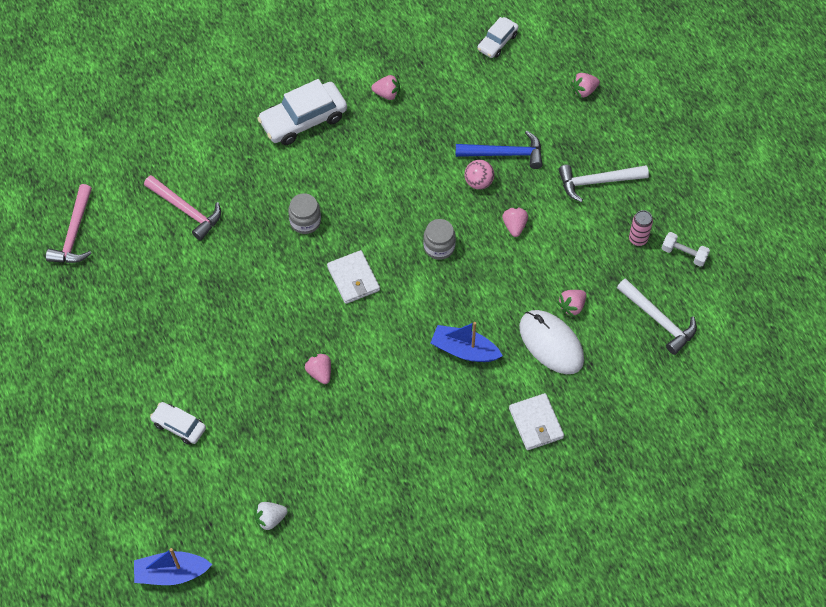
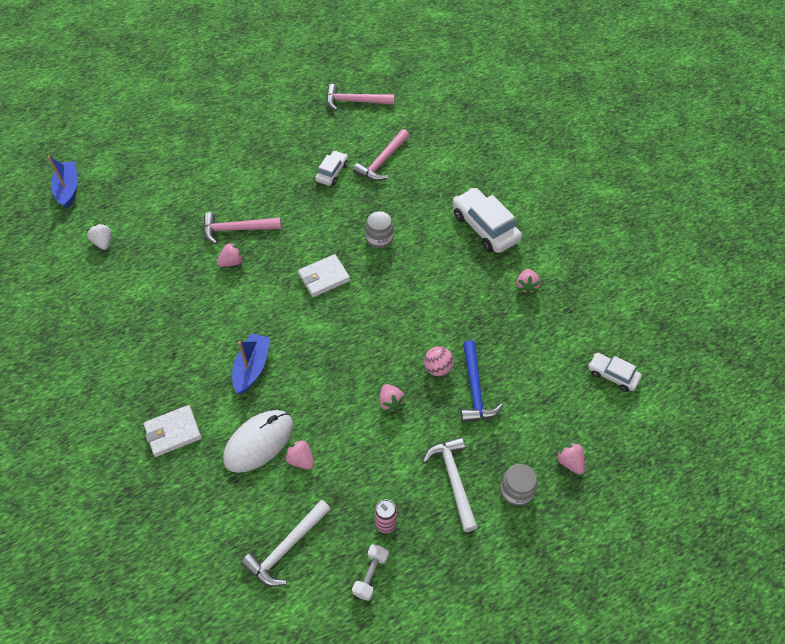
camera: 85 degrees right, 5 degrees down
white car [150,402,206,445] -> white car moved to [315,151,348,186]
grey jar [423,219,456,260] -> grey jar moved to [500,464,537,506]
pink strawberry [502,207,528,237] -> pink strawberry turned 75 degrees clockwise [379,384,405,412]
none -> pink hammer [203,212,281,244]

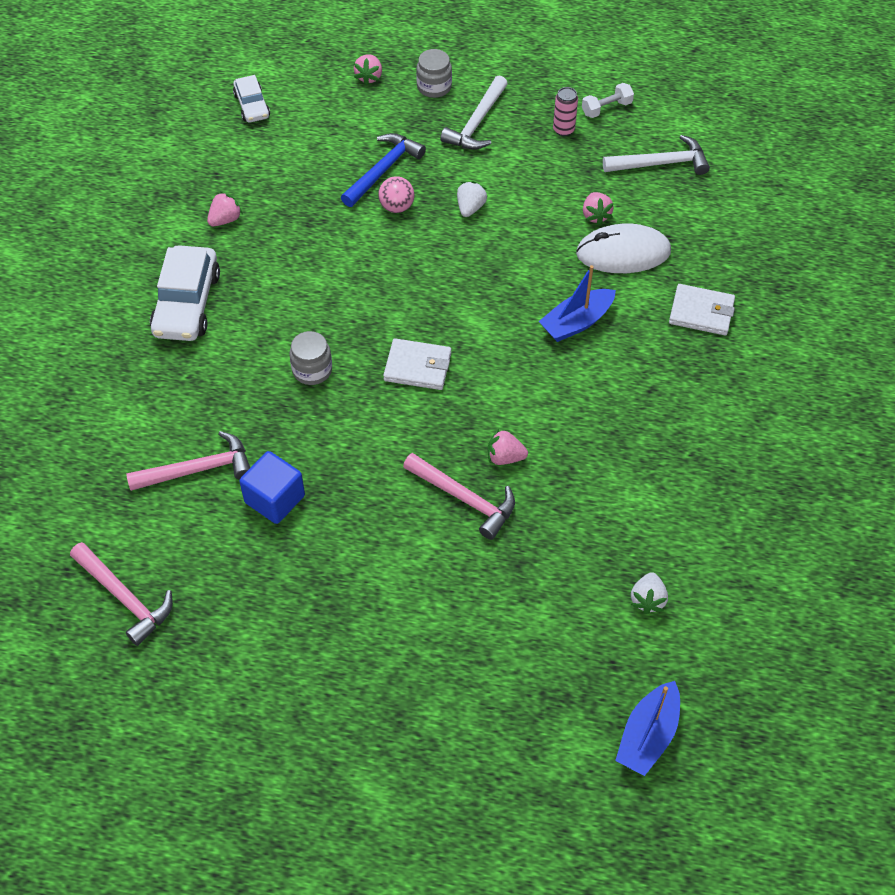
camera: 140 degrees left, 0 degrees up
white car [315,151,348,186] -> blue cube [239,451,305,524]
pink strawberry [379,384,405,412] -> white strawberry [457,181,488,217]

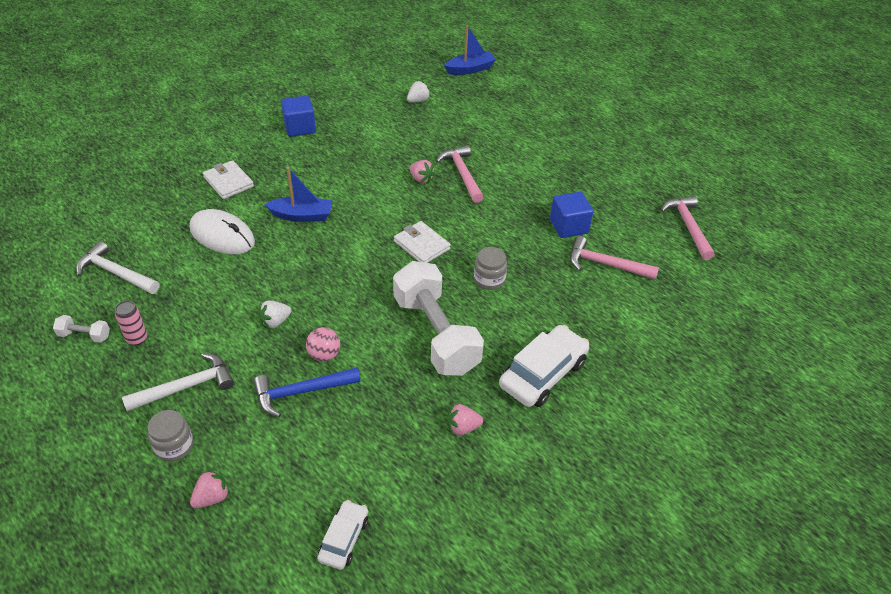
camera: 145 degrees left, 10 degrees down
pink strawberry [583,192,614,225] -> none
none -> blue cube [281,96,316,137]
none -> white dumbbell [393,261,484,376]

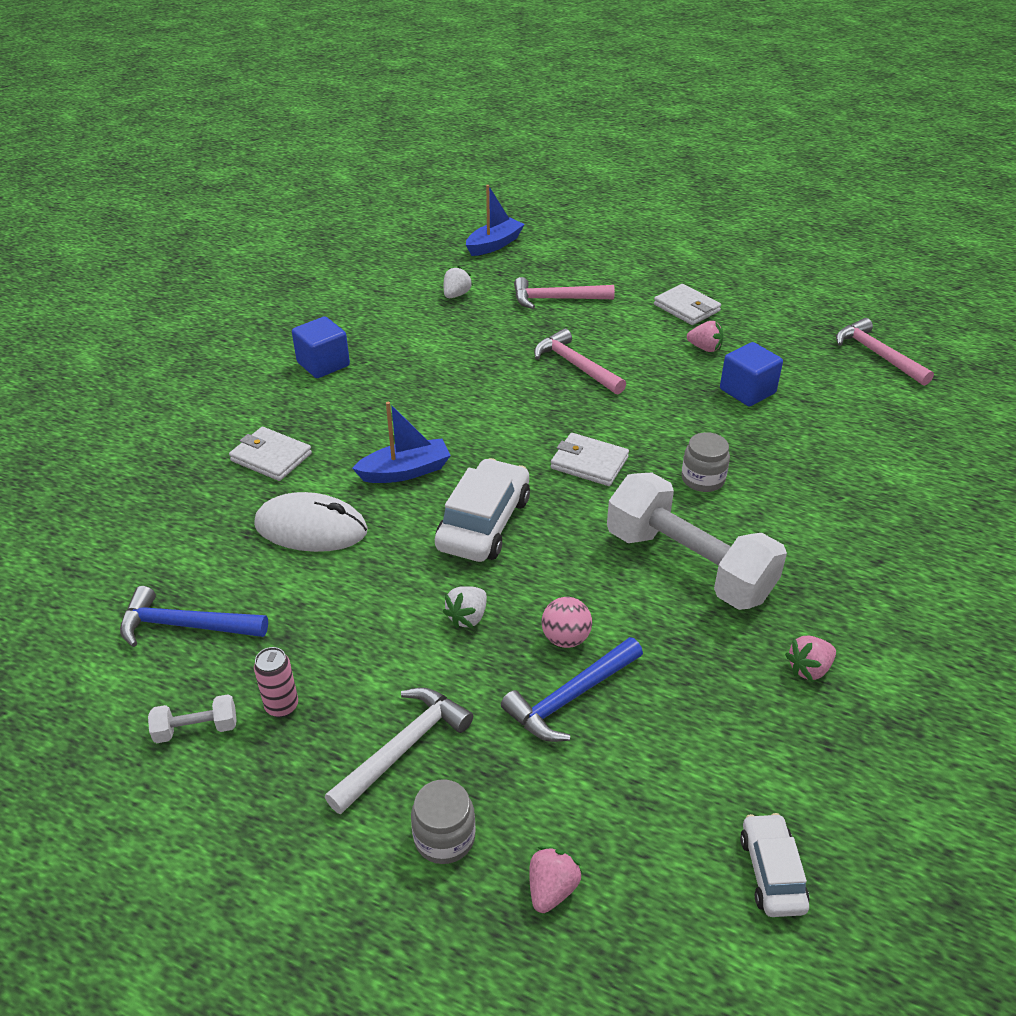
camera: 20 degrees left, 5 degrees down
white hammer [76,241,159,294] -> blue hammer [120,586,268,647]
pink strawberry [410,160,435,183] -> pink strawberry moved to [687,321,723,352]
white car [499,325,589,407] -> white car moved to [435,458,530,562]
pink hammer [570,236,659,280] -> pink hammer moved to [514,277,615,309]
none -> white wallet [654,284,721,325]

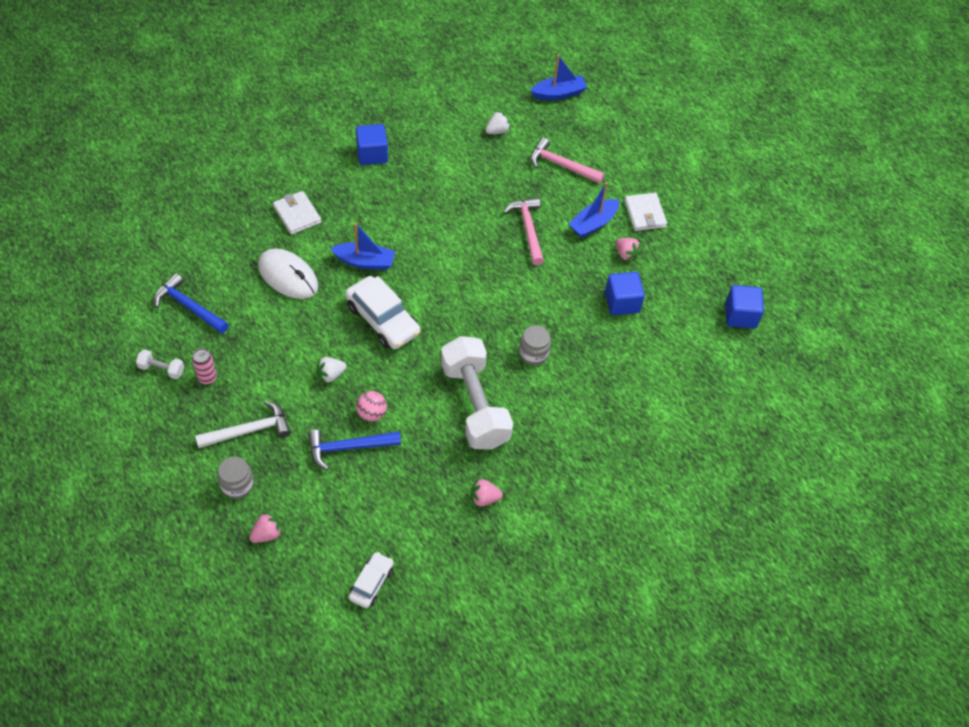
camera: 25 degrees right, 15 degrees up
white car [435,458,530,562] -> white car turned 90 degrees clockwise [345,276,420,349]
white wallet [551,433,629,486] -> none
pink hammer [836,318,934,386] -> blue cube [725,285,764,329]
none -> blue boat [569,182,619,238]

